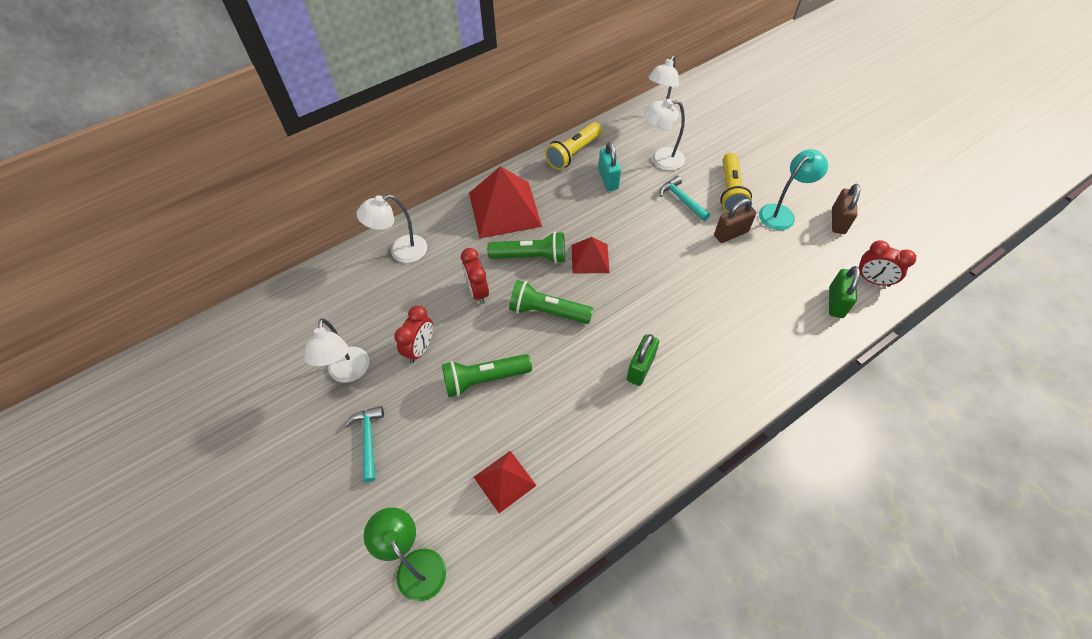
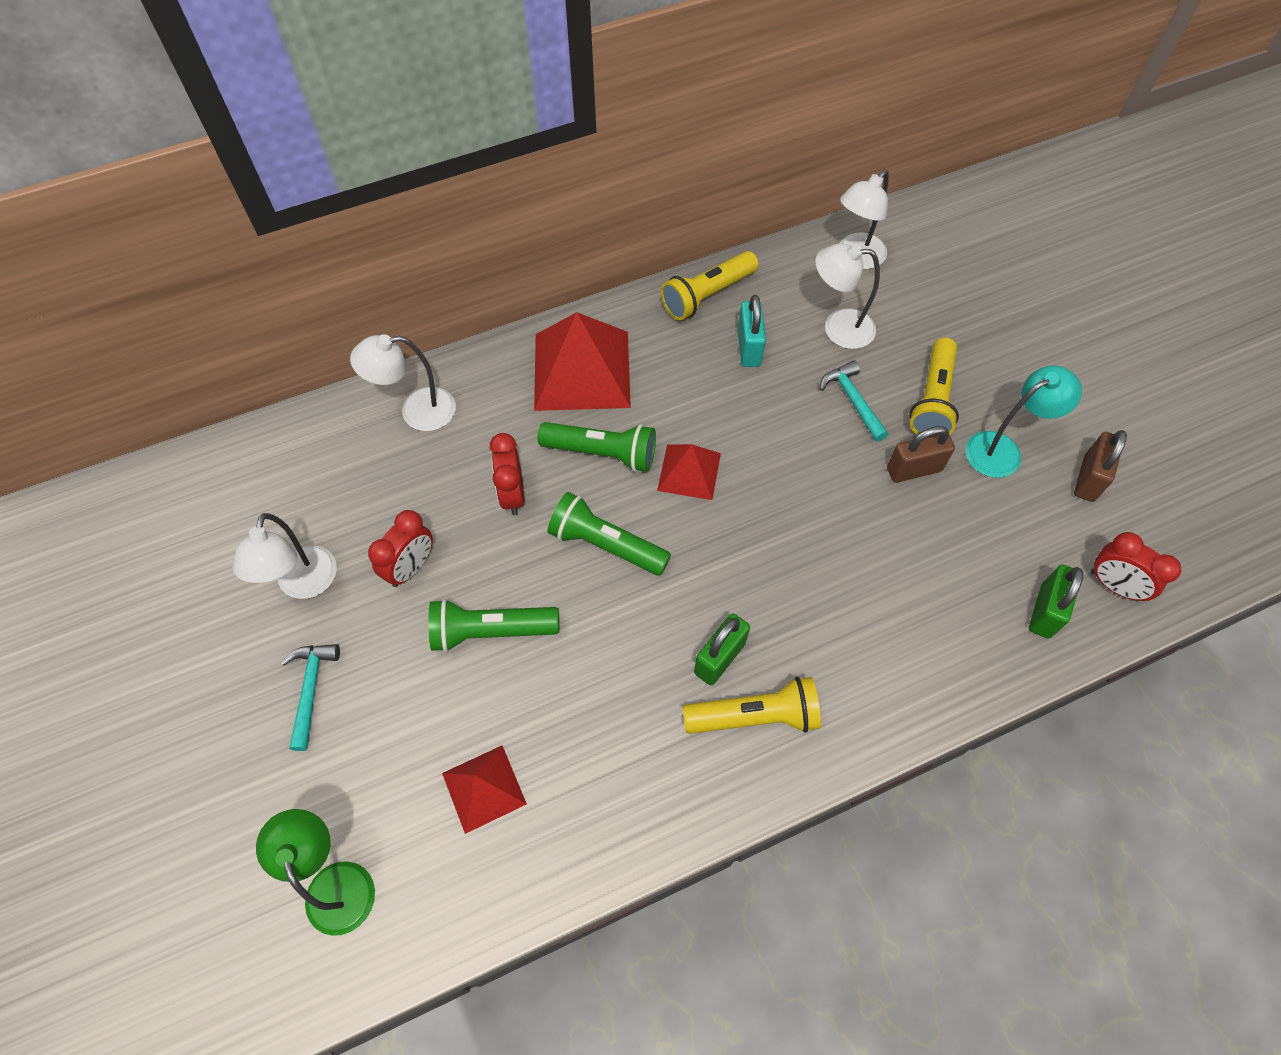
camera: 10 degrees right, 5 degrees up
none -> yellow flashlight [683,677,821,734]

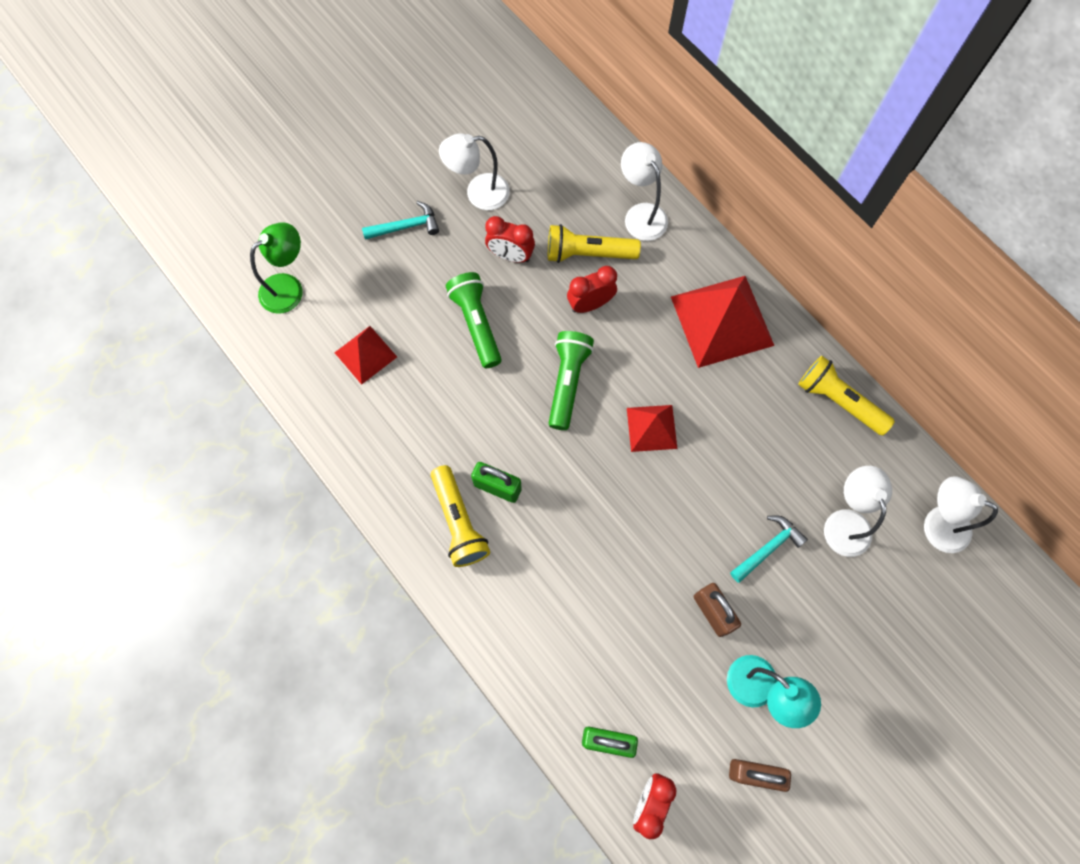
camera: 75 degrees right, 10 degrees up
green flashlight [538,422,656,472] -> none
turquoise padlock [738,295,766,367] -> none
yellow flashlight [910,338,959,435] -> yellow flashlight moved to [548,224,641,263]

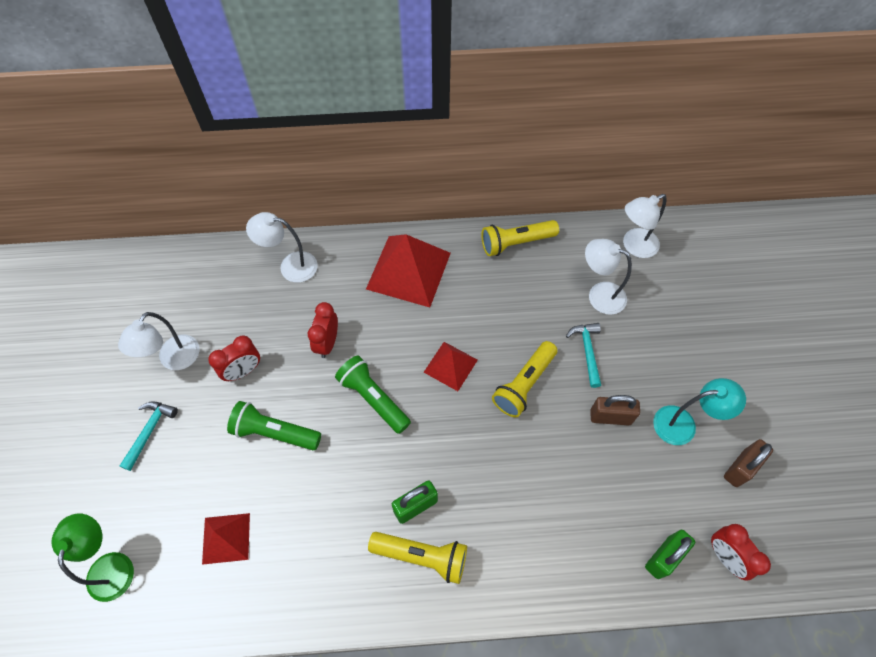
camera: 55 degrees left, 10 degrees down
yellow flashlight [548,224,641,263] -> yellow flashlight moved to [492,341,557,417]

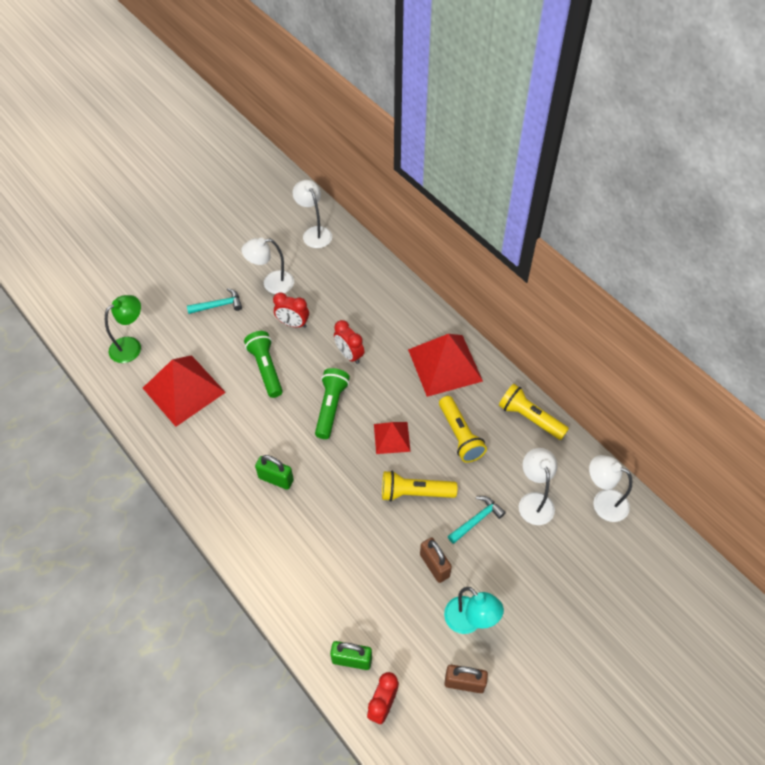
camera: 55 degrees right, 5 degrees down
red pyramid [202,513,250,565] -> red pyramid [143,355,226,427], size x1.81
white lamp [246,212,318,282] -> white lamp moved to [293,180,332,248]
red clock [308,302,338,358] -> red clock turned 105 degrees counterclockwise [334,320,364,364]
yellow flashlight [368,532,467,584] -> yellow flashlight moved to [439,396,487,463]

